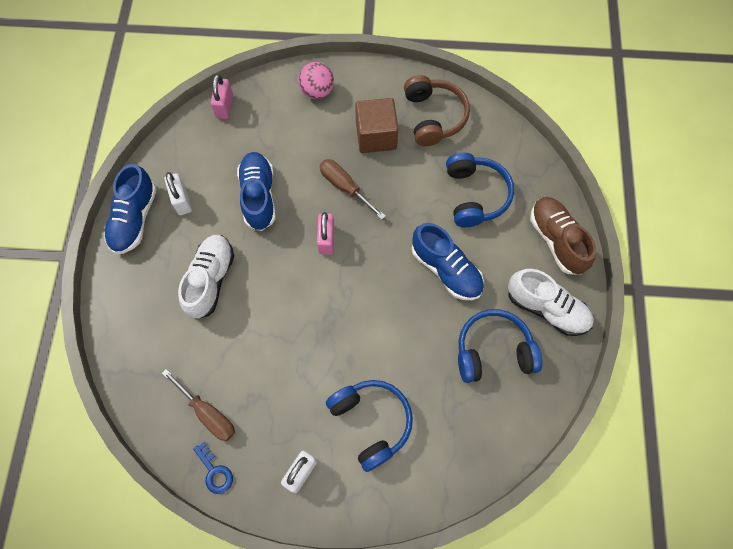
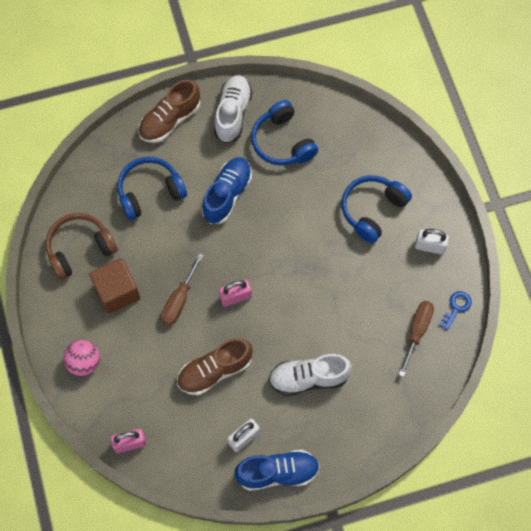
camera: 110 degrees left, 0 degrees up
blue shoe [237,152,276,231] -> brown shoe [177,338,253,395]

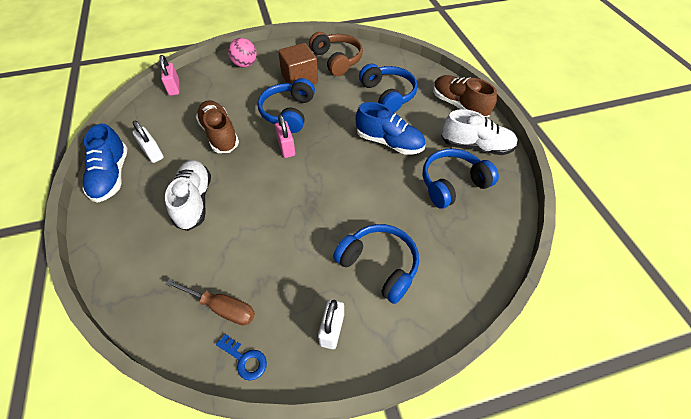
camera: 90 degrees right, 15 degrees down
brown screwdriver [161,253,204,326] -> blue headphones [258,78,315,133]

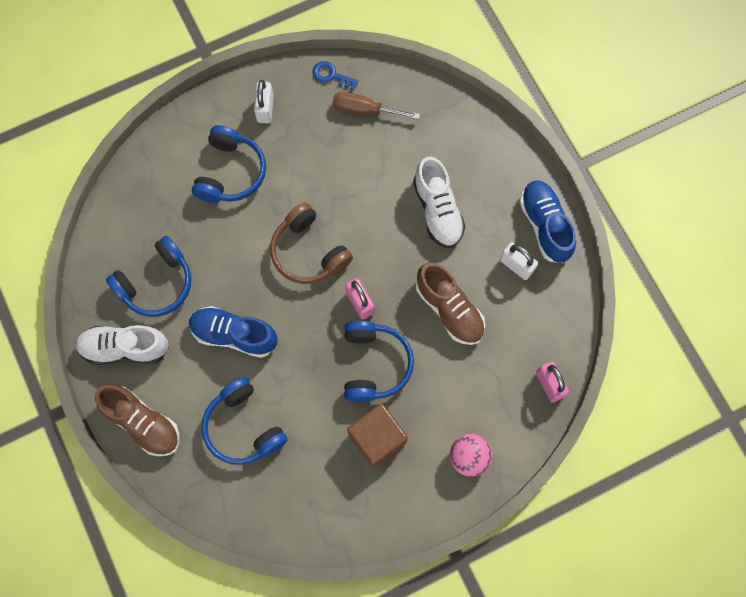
camera: 170 degrees right, 20 degrees up
brown headphones [309,32,363,76] -> brown headphones moved to [270,203,353,284]
blue headphones [333,224,419,304] -> blue headphones turned 105 degrees counterclockwise [192,125,266,203]

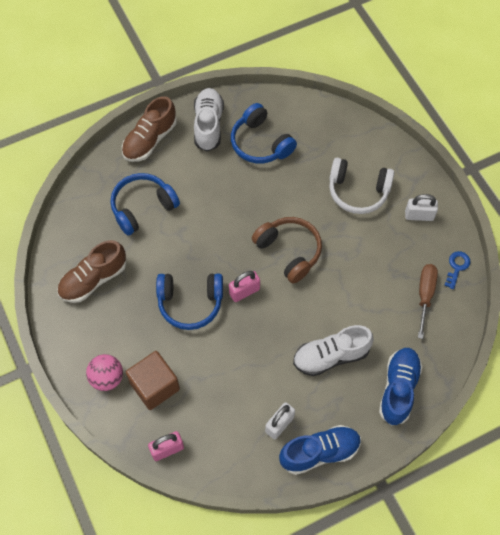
camera: 90 degrees right, 10 degrees down
blue shoe [189,306,278,358] -> blue shoe moved to [379,348,423,426]
blue headphones [192,125,266,203] -> white headphones [329,158,394,214]
brown headphones [270,203,353,284] -> brown headphones turned 90 degrees clockwise [252,217,322,283]
brown cube [347,403,408,468] -> brown cube moved to [126,351,180,410]
brown shoe [416,263,485,345] -> brown shoe moved to [57,240,126,303]

